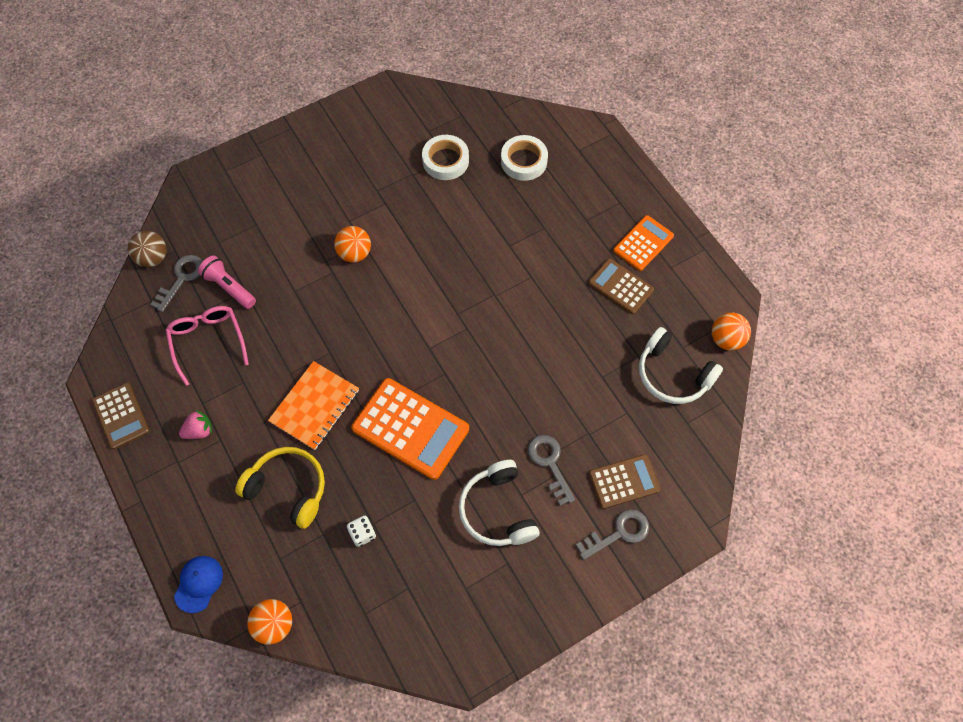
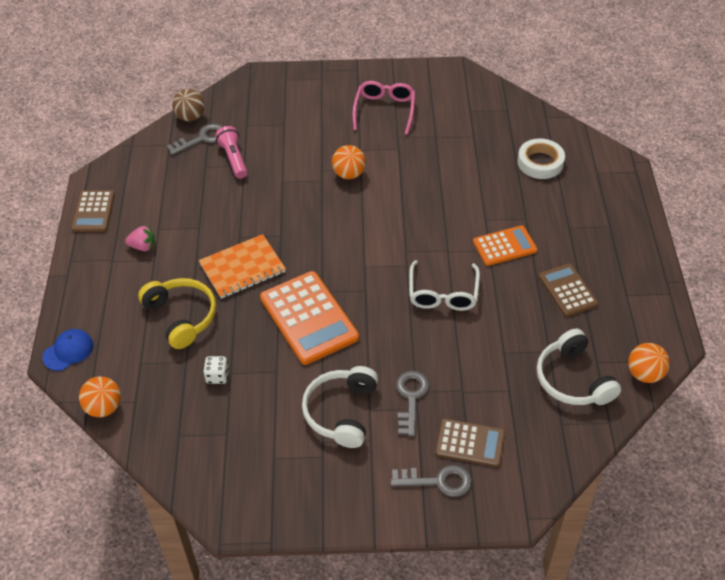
camera: 30 degrees right, 15 degrees down
pink glasses [166,306,249,386] -> pink glasses moved to [352,81,415,134]
white tape [422,135,469,180] -> none
orange calculator [613,215,674,271] -> orange calculator moved to [473,225,537,266]
none -> white glasses [409,260,480,311]

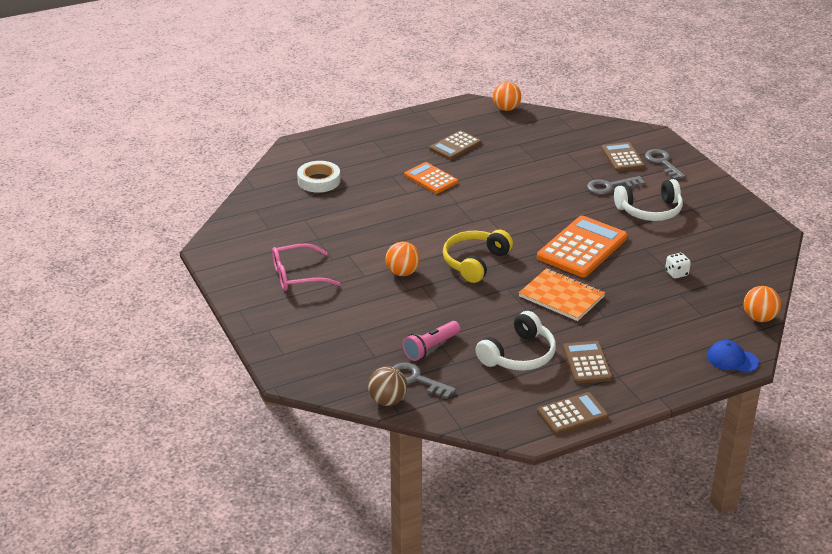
camera: 115 degrees left, 15 degrees down
pink strawberry [125,226,155,251] -> brown calculator [563,341,613,384]
yellow headphones [138,278,216,349] -> yellow headphones moved to [443,230,513,283]
white glasses [409,260,480,311] -> none
white headphones [537,329,621,405] -> white headphones moved to [475,311,556,371]

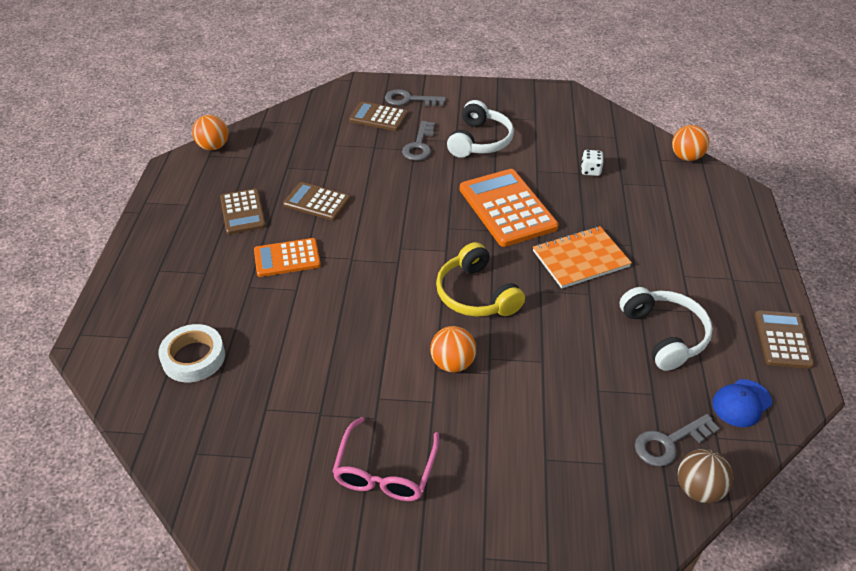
camera: 60 degrees left, 10 degrees up
pink flashlight [402,321,460,361] -> none
brown calculator [563,341,613,384] -> brown calculator moved to [283,182,351,220]
blue cap [707,340,759,373] -> blue cap moved to [712,379,772,427]

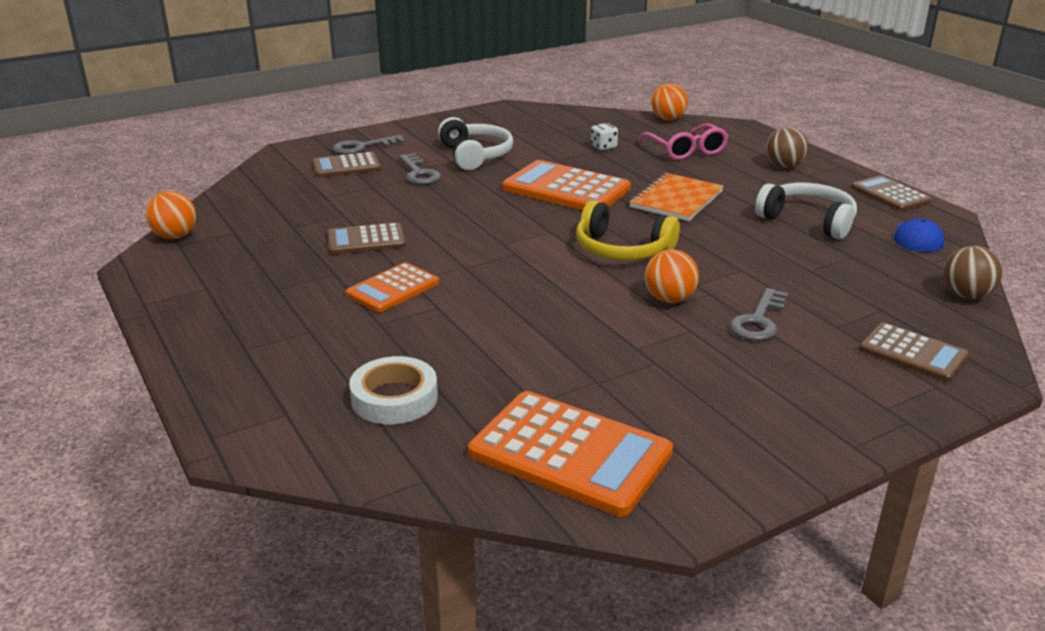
camera: 35 degrees left, 15 degrees down
brown calculator [220,189,266,234] -> brown calculator moved to [859,322,969,382]
pink glasses [332,417,439,501] -> pink glasses moved to [638,123,728,160]
grey key [635,414,720,467] -> grey key moved to [730,288,788,341]
none -> orange calculator [468,391,673,517]
none -> brown ball [766,127,808,168]

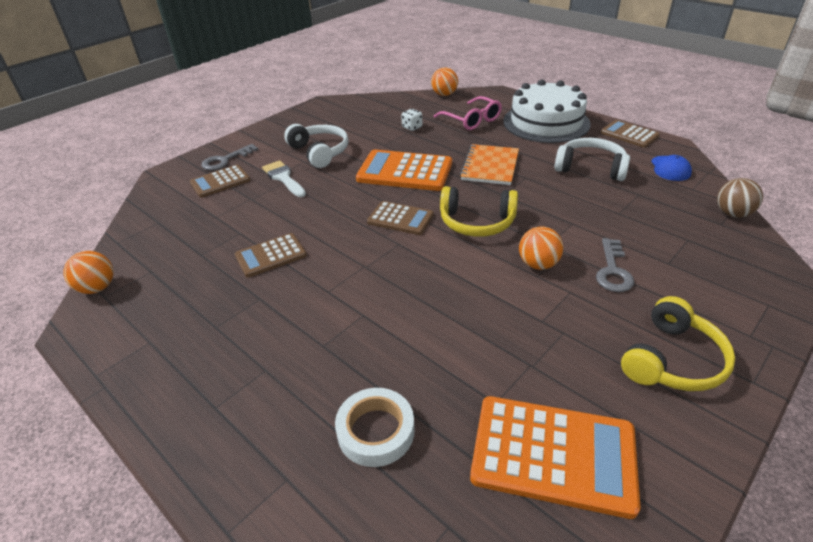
camera: 15 degrees left, 10 degrees up
orange calculator [346,262,439,312] -> none
grey key [399,153,441,185] -> white brush [262,161,306,197]
brown ball [766,127,808,168] -> white cake [503,79,590,143]
brown calculator [859,322,969,382] -> brown calculator moved to [367,201,434,235]
none -> yellow headphones [621,296,735,391]

